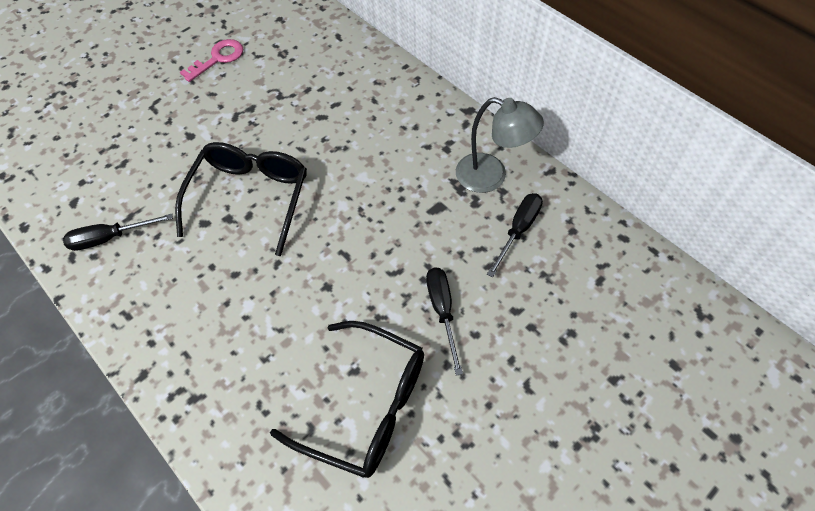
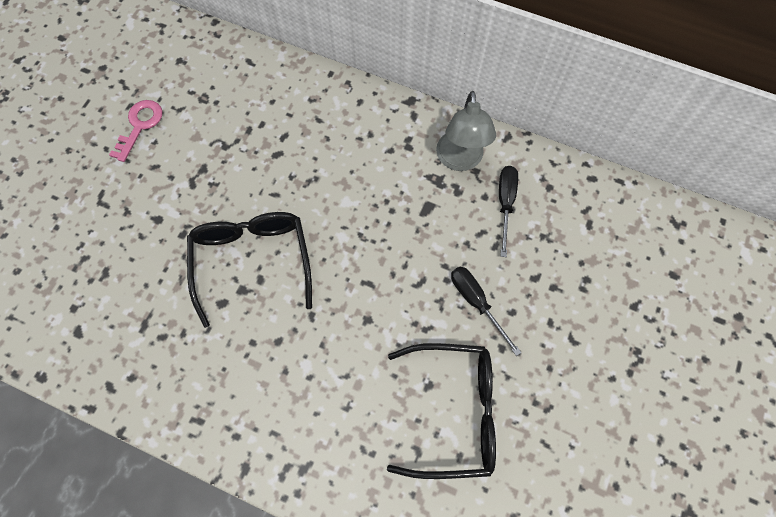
camera: 25 degrees left, 10 degrees up
black screwdriver [63,214,173,251] -> none
grey lamp [456,97,544,193] -> grey lamp turned 90 degrees clockwise [436,91,496,171]

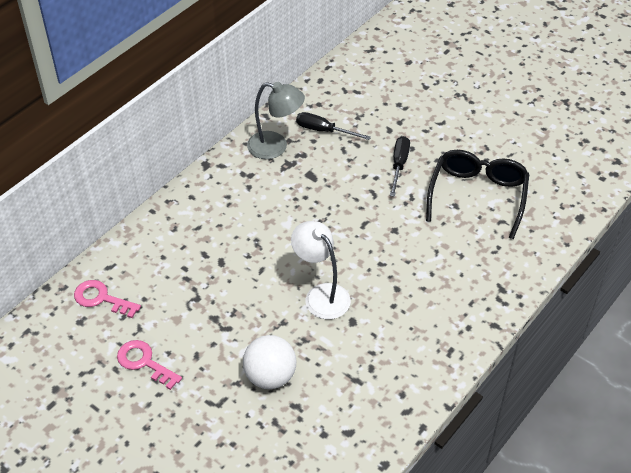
camera: 75 degrees left, 20 degrees down
black glasses [187,212,312,328] -> white lamp [291,221,351,319]
black screwdriver [451,266,522,356] -> black screwdriver turned 120 degrees clockwise [390,136,410,197]
none -> pink key [74,280,141,318]
none -> white ball [243,335,296,389]

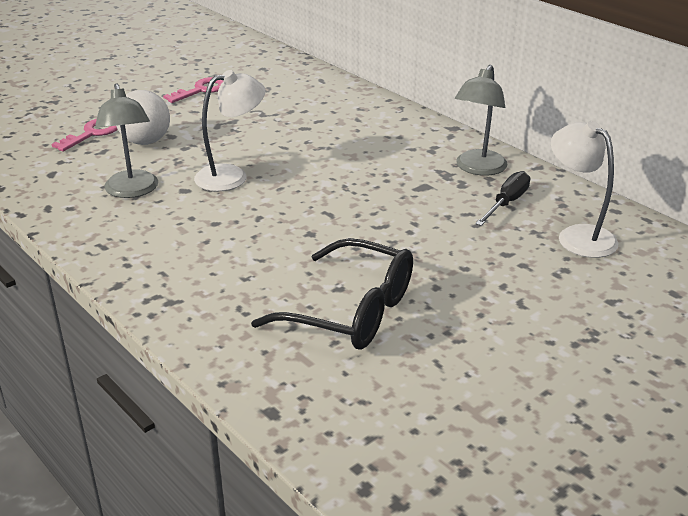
camera: 100 degrees right, 15 degrees down
pink key [74,280,141,318] -> pink key moved to [52,119,118,151]
black screwdriver [390,136,410,197] -> none
none -> grey lamp [95,83,158,198]
none -> white lamp [551,121,618,258]

